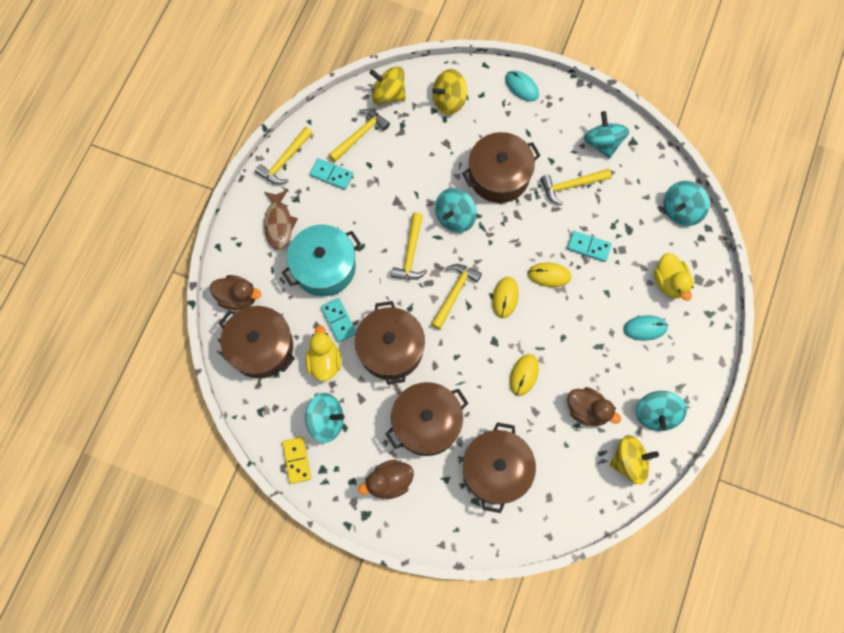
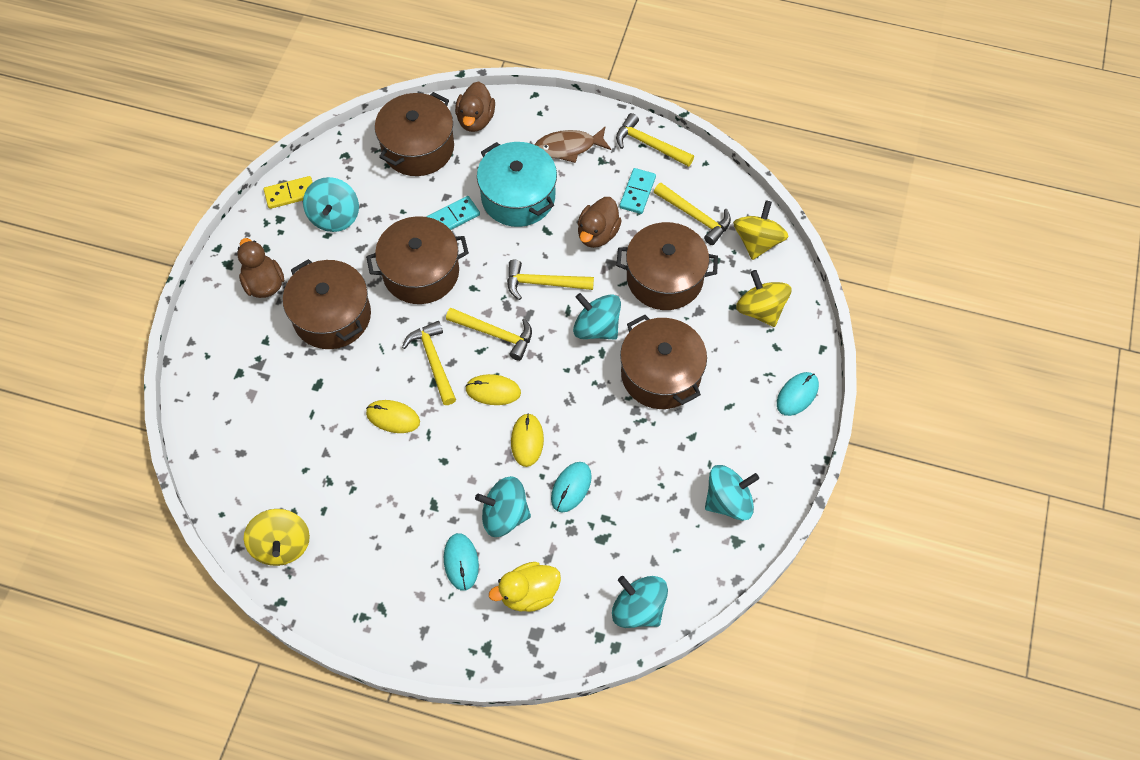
camera: 85 degrees right, 10 degrees down
yellow duck [306,325,341,381] -> none
brown pot [463,422,536,513] -> brown pot moved to [616,222,718,310]
yellow hammer [540,169,612,205] -> yellow hammer moved to [402,321,456,405]
turquoise domino [567,231,612,262] -> turquoise mouse [551,462,592,513]
brown duck [567,387,621,426] -> brown duck moved to [578,197,622,248]
turquoise spinning top [636,391,687,431] -> turquoise spinning top moved to [475,476,531,537]

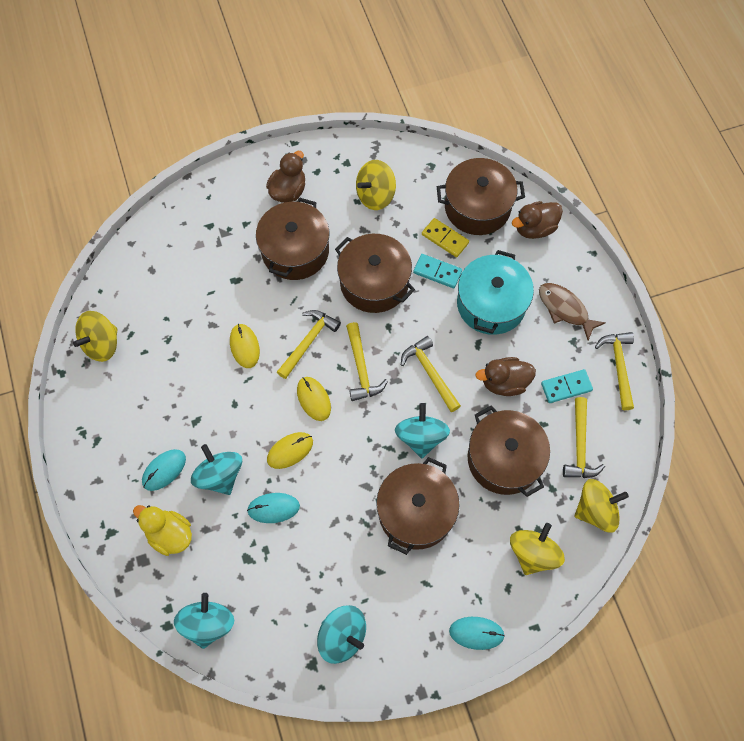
camera: 55 degrees right, 5 degrees up
yellow domino [264,176,313,209] -> yellow domino moved to [422,218,469,257]
turquoise spinning top [303,177,359,232] -> yellow spinning top [356,160,396,210]

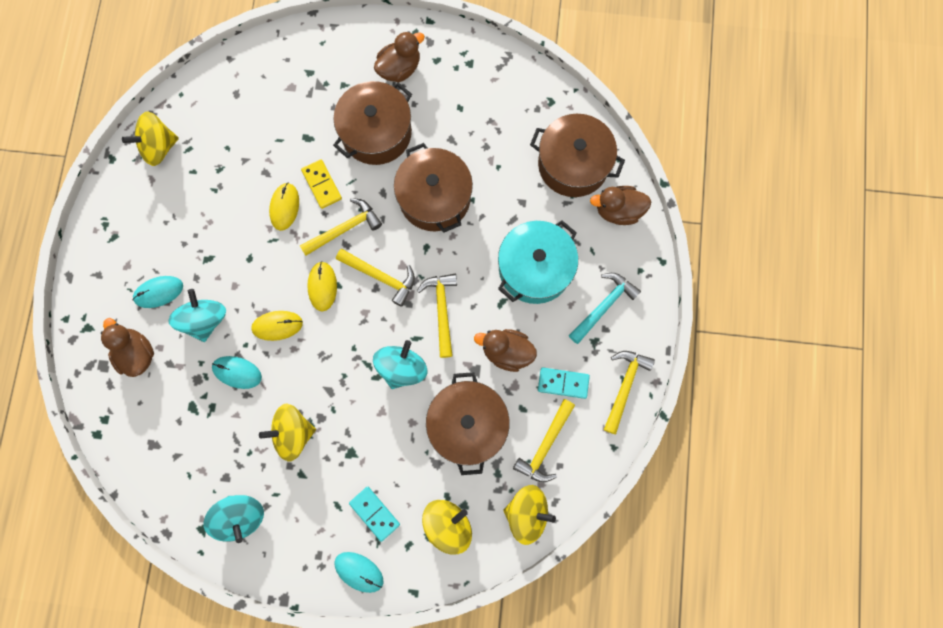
camera: 25 degrees right, 10 degrees up
yellow duck [133,505,192,556] -> brown duck [101,318,154,377]
turquoise spinning top [174,593,234,649] -> none
yellow hammer [346,322,388,401] -> yellow hammer turned 75 degrees counterclockwise [336,249,415,307]
yellow spinning top [356,160,396,210] -> yellow spinning top moved to [259,404,316,461]
brown pot [376,457,460,555] -> none
turquoise domino [413,254,462,288] -> turquoise domino moved to [349,487,400,542]
yellow domino [422,218,469,257] -> yellow domino moved to [301,159,342,209]
brown fish [539,283,606,341] -> turquoise hammer [569,273,641,344]

